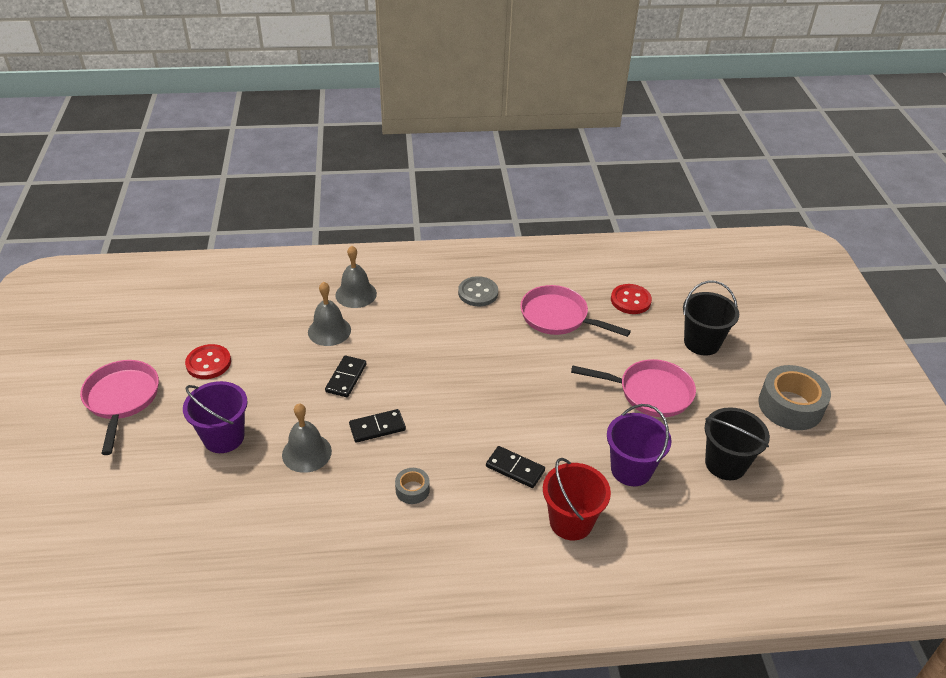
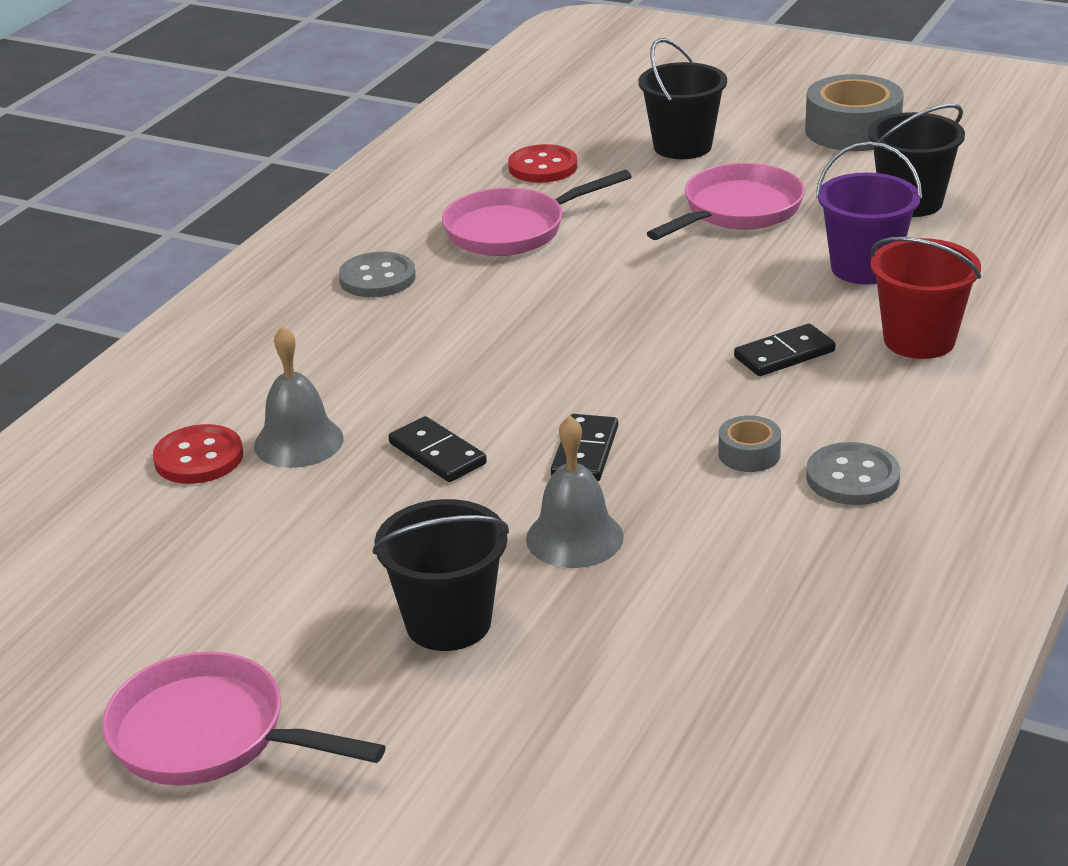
camera: 55 degrees left, 10 degrees down
purple bucket [183,381,247,453] -> black bucket [372,499,509,651]
red button [185,344,231,379] -> red button moved to [153,424,243,484]
grey bell [335,246,377,308] -> none
none -> grey button [806,442,900,505]

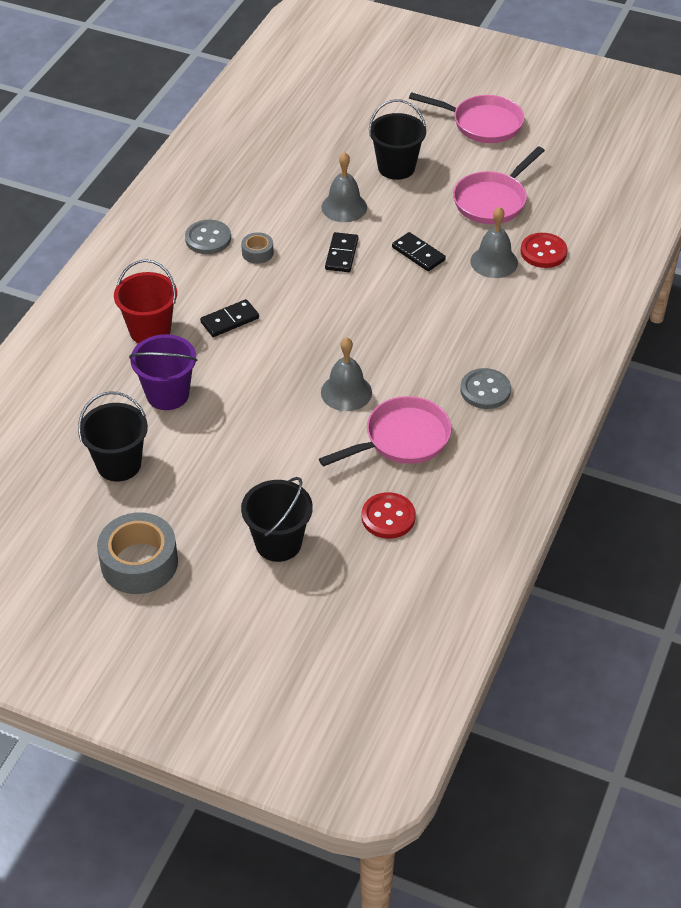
camera: 175 degrees right, 15 degrees up
pink pan [647,163,805,240] -> pink pan moved to [453,146,545,224]
none -> grey bell [321,337,372,411]

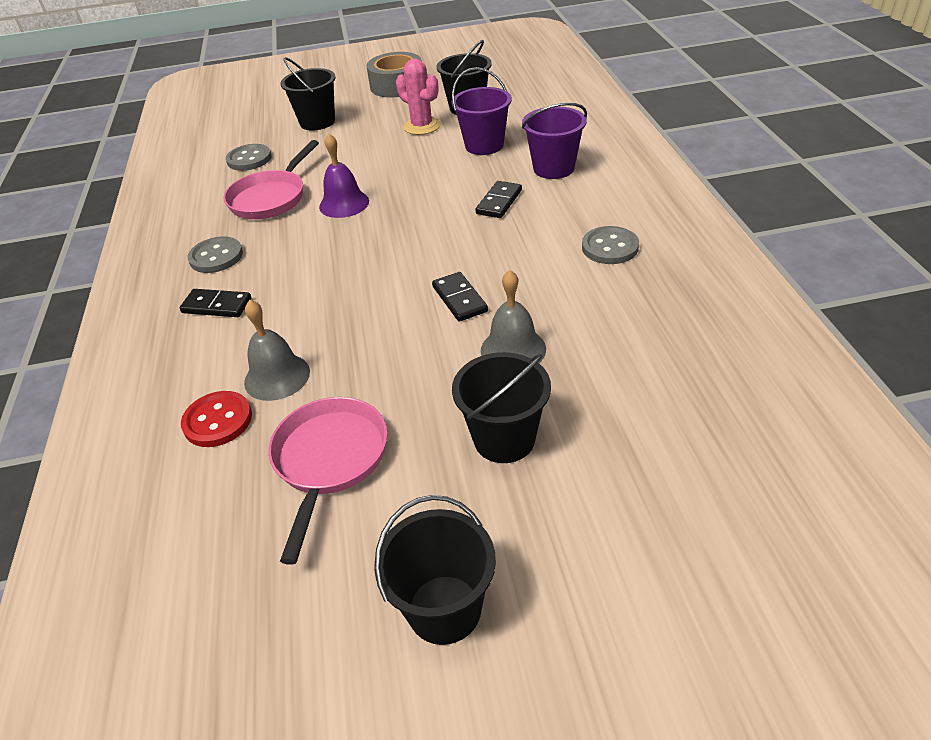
camera: 150 degrees right, 5 degrees down
red bucket [114,259,177,343] -> purple bucket [522,102,587,179]
grey tape [241,232,274,264] -> none
grey bell [321,337,372,411] -> purple bell [319,134,369,218]
red button [362,492,416,539] -> grey button [226,144,271,171]
black domino [392,232,446,271] -> black domino moved to [180,289,251,317]
pink pan [409,92,524,143] -> black bucket [374,495,496,645]
none -> pink cactus [396,59,441,135]

